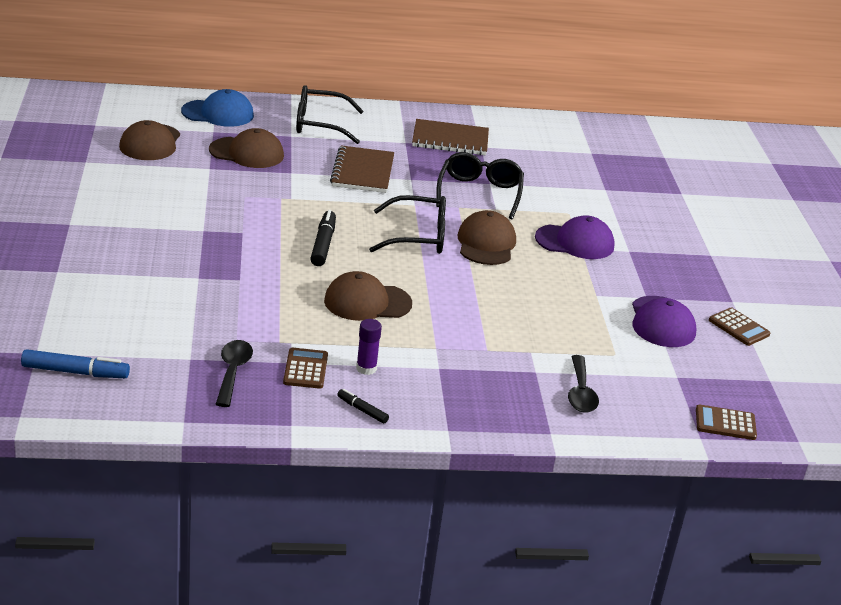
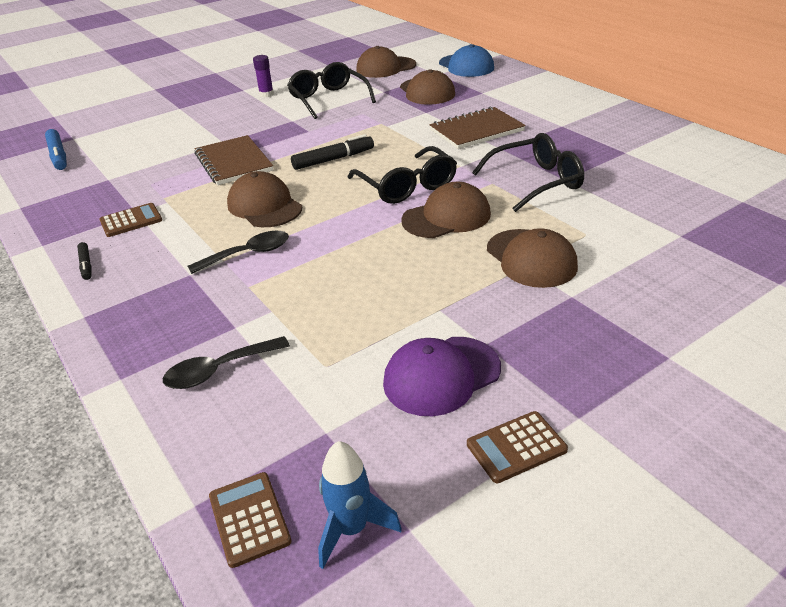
camera: 65 degrees right, 5 degrees up
black spoon [216,340,253,407] -> black spoon moved to [188,231,289,274]
black glasses [296,85,364,144] -> black glasses moved to [287,62,376,119]
black marker [337,389,389,424] -> black marker turned 150 degrees clockwise [77,242,92,280]
purple glue stick [356,319,382,375] -> purple glue stick moved to [253,55,274,97]
brown notebook [412,119,489,155] -> brown notebook moved to [194,135,273,185]
purple cap [535,215,615,259] -> brown cap [487,228,578,288]
brown calculator [709,307,771,346] -> brown calculator turned 45 degrees clockwise [467,411,568,483]
none -> blue rocket [318,441,401,569]

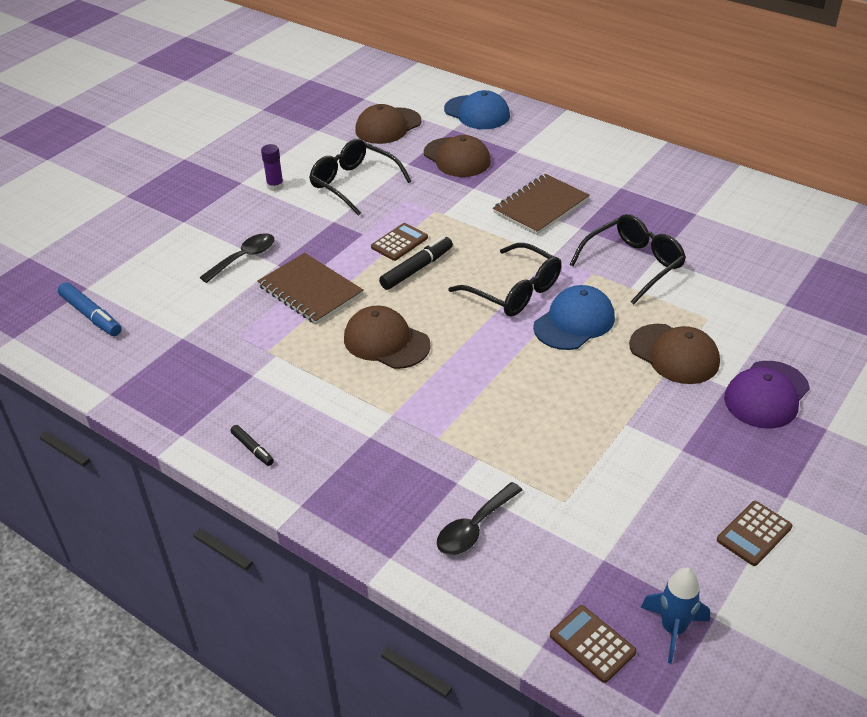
camera: 20 degrees left, 5 degrees up
brown calculator [99,203,162,237] -> brown calculator moved to [371,223,428,261]
black spoon [188,231,289,274] -> black spoon moved to [199,233,274,283]
purple cap [383,337,501,416] -> purple cap moved to [724,361,810,428]
brown cap [401,182,491,238] -> blue cap [533,285,615,350]

